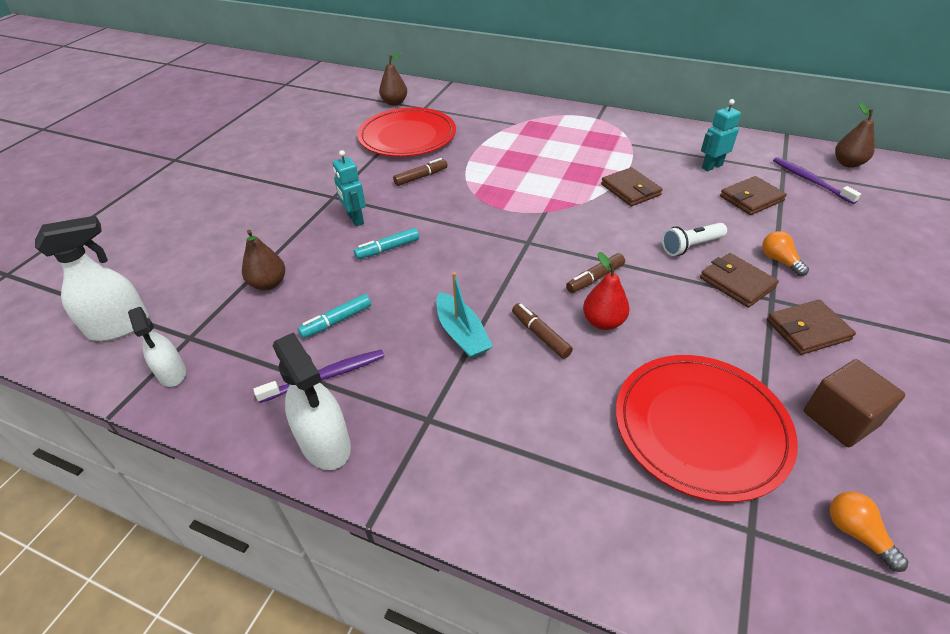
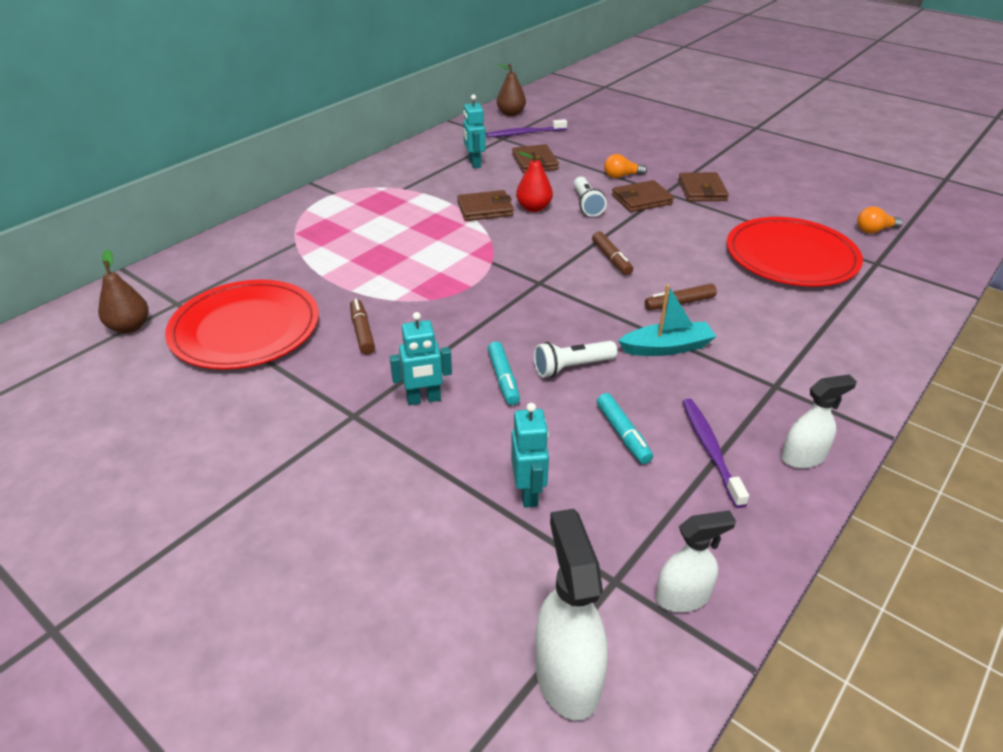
camera: 75 degrees left, 5 degrees down
brown pear [242,229,285,290] -> turquoise robot [511,403,549,508]
white spray bottle [273,332,351,470] -> white spray bottle [781,374,857,468], size x0.65
red pear [583,252,630,330] -> red pear moved to [516,150,553,212]
brown cube [803,359,905,447] -> none
none -> white flashlight [534,341,617,378]

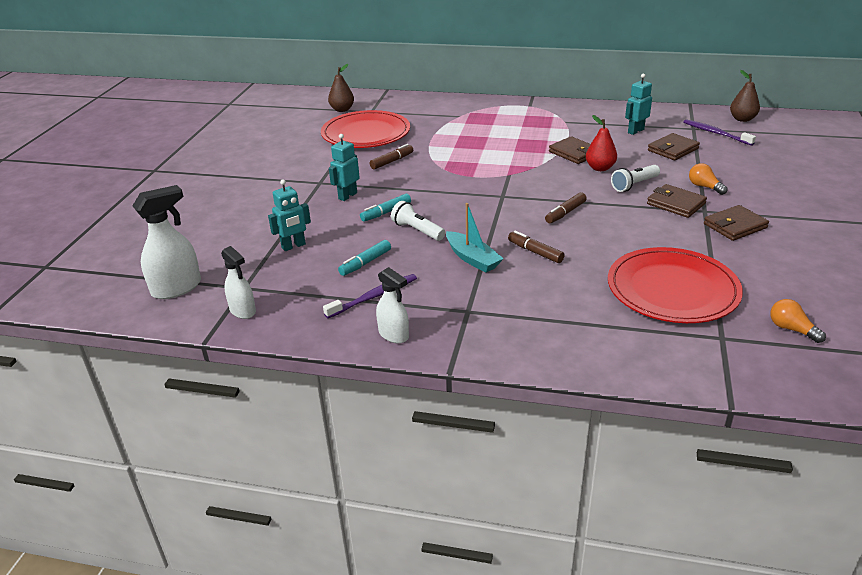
camera: 65 degrees right, 5 degrees down
turquoise robot [390,312,452,405] -> turquoise robot turned 75 degrees clockwise [329,134,360,201]

